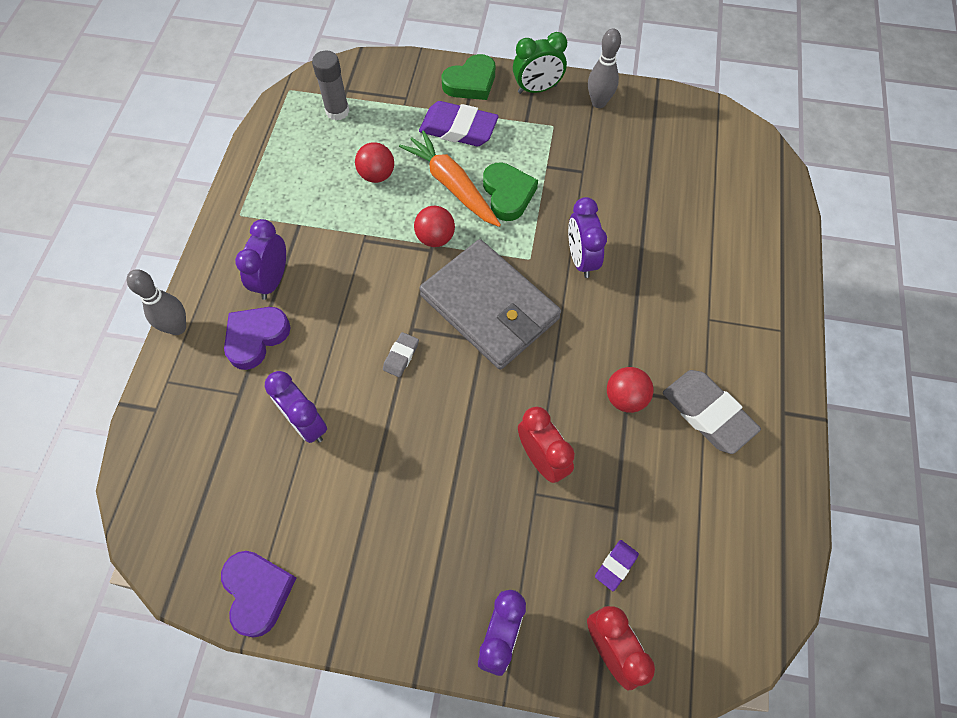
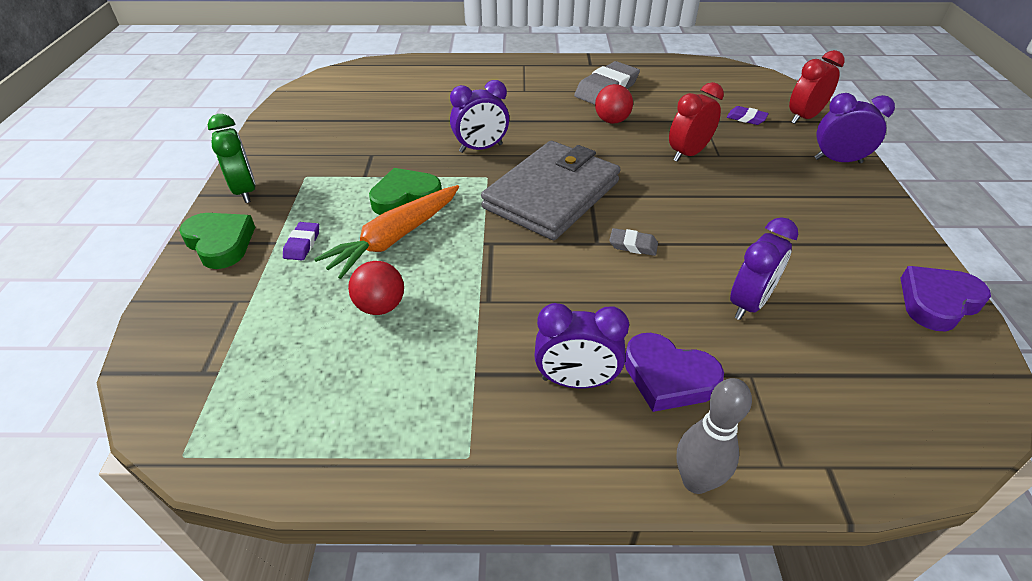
camera: 100 degrees left, 20 degrees down
grey glue stick [312,50,349,120] -> none
red ball [414,206,455,247] -> none
purple eraser [419,101,499,146] -> purple eraser [283,222,319,260], size x0.49
grey bowling pin [588,29,621,108] -> none

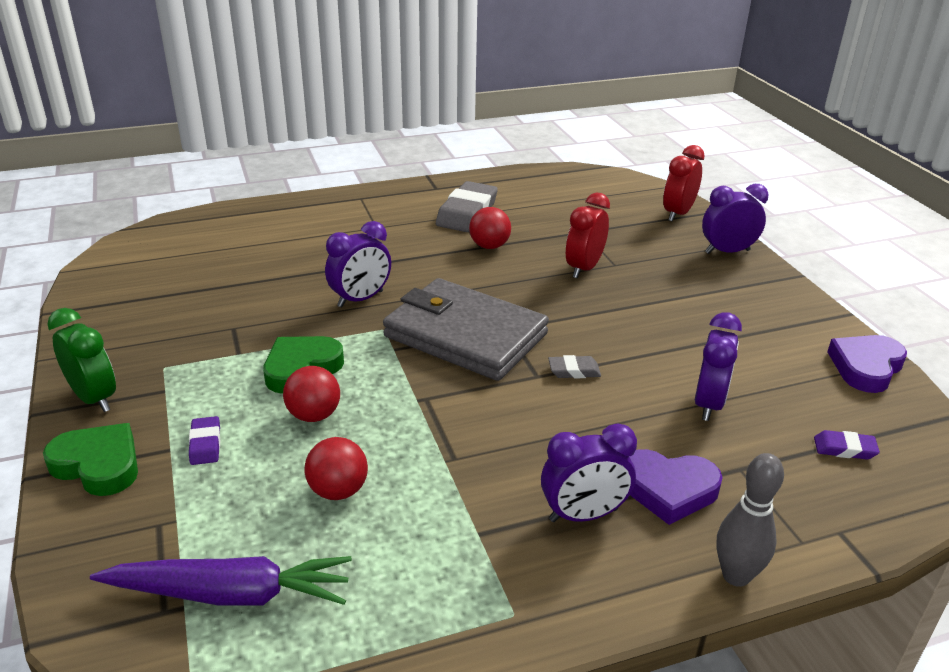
camera: 20 degrees left, 10 degrees down
orange carrot [314,185,459,279] -> red ball [283,366,340,422]
grey wallet [481,141,621,240] -> grey wallet turned 75 degrees counterclockwise [383,278,549,381]
purple eraser [727,106,769,125] -> purple eraser moved to [814,430,880,460]
none -> purple carrot [90,556,352,606]

